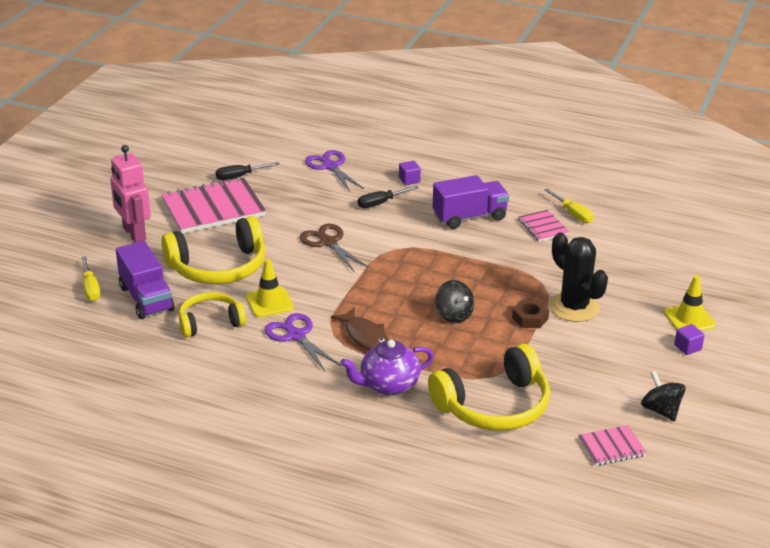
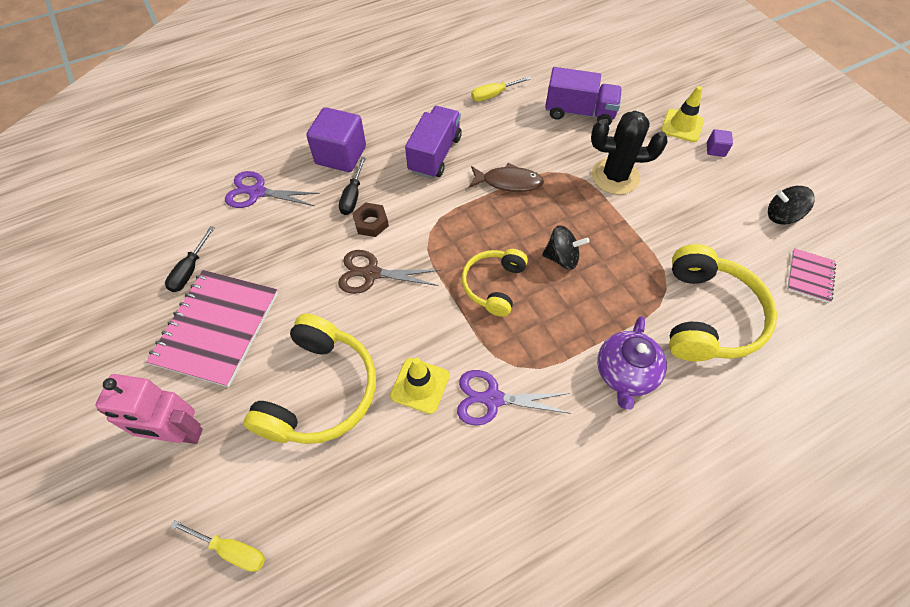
camera: 50 degrees left, 25 degrees up
purple truck [116,241,174,319] -> purple truck moved to [545,67,622,125]
yellow headphones [179,292,246,338] -> yellow headphones moved to [462,249,528,317]
brown fish [331,307,389,351] -> brown fish moved to [469,163,544,192]
purple cube [399,161,421,185] -> purple cube [306,107,366,172], size x2.21
brown nut [512,300,549,328] -> brown nut moved to [352,202,389,237]
pink notebook [518,210,569,242] -> none
yellow screwdriver [545,188,594,223] -> yellow screwdriver turned 150 degrees clockwise [471,76,531,102]

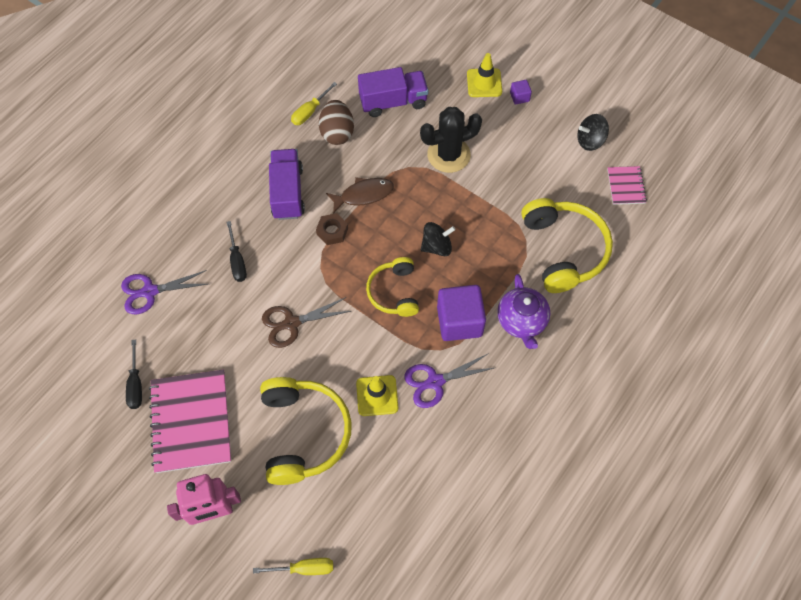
camera: 25 degrees left, 5 degrees up
purple cube [306,107,366,172] -> purple cube moved to [437,285,486,341]
brown nut [352,202,389,237] -> brown nut moved to [316,213,348,245]
none -> brown egg [319,100,354,145]

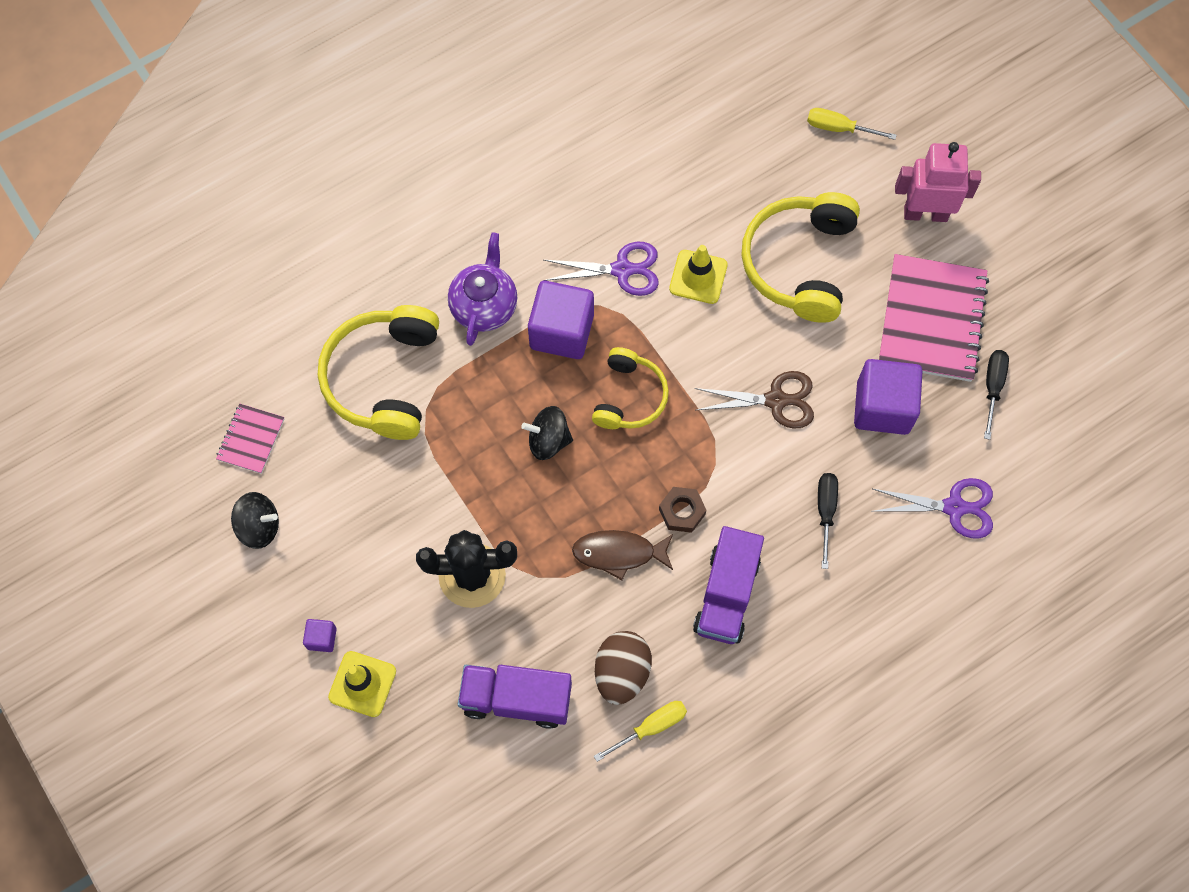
camera: 160 degrees left, 5 degrees up
none -> purple cube [854,359,923,435]

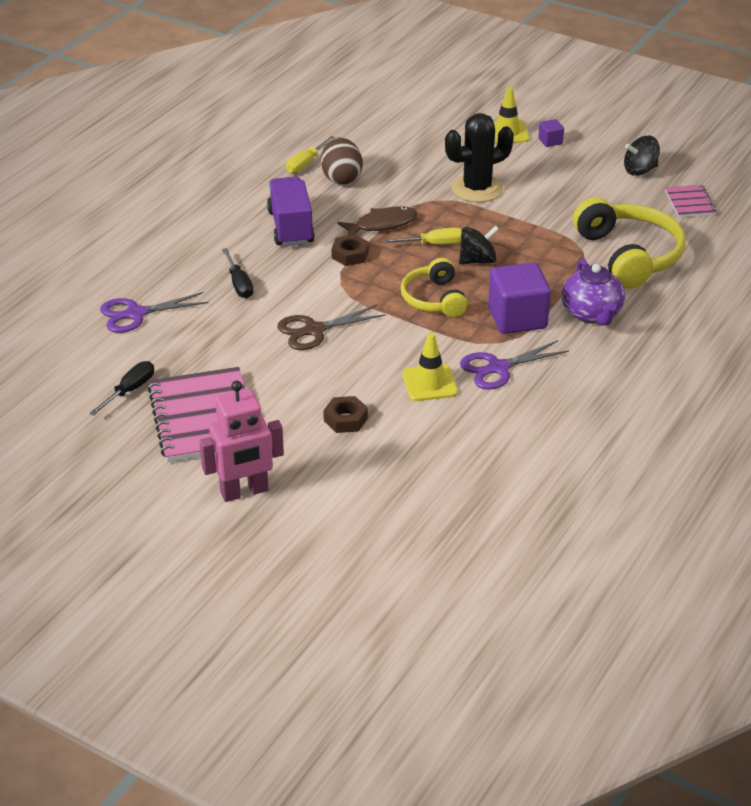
camera: 155 degrees right, 30 degrees down
purple truck [458,665,572,729] -> none
yellow headphones [741,192,860,323] -> brown nut [323,396,368,433]
yellow screwdriver [807,108,896,140] -> yellow screwdriver moved to [384,227,462,245]
purple cube [854,359,923,435] -> none
black screwdriver [984,350,1009,440] -> black screwdriver turned 135 degrees counterclockwise [89,361,154,416]

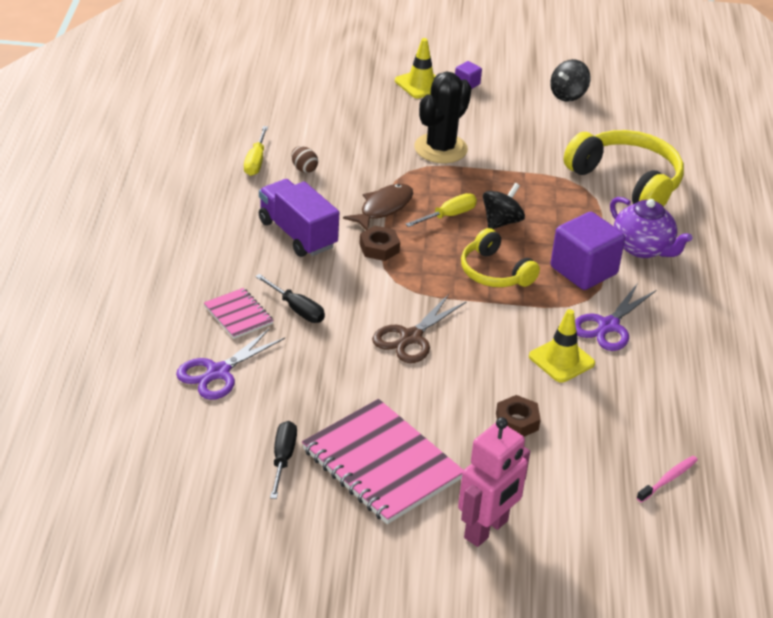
camera: 30 degrees left, 0 degrees up
brown egg [321,137,363,185] -> brown egg [291,146,318,173], size x0.54
pink notebook [665,185,717,217] -> pink notebook moved to [204,288,274,339]
none -> pink toothbrush [637,456,698,503]

